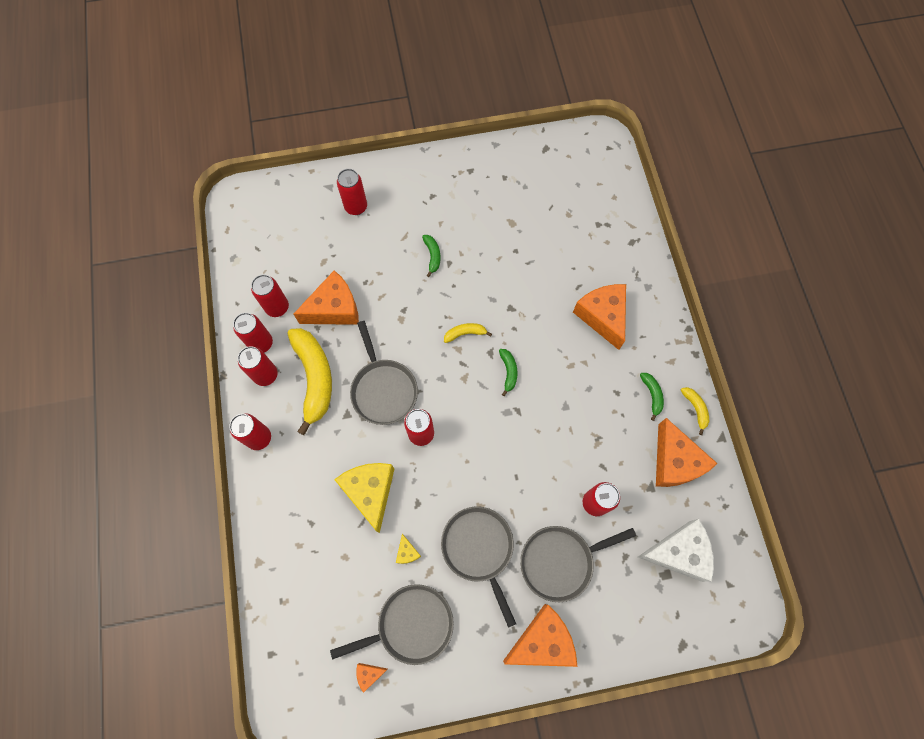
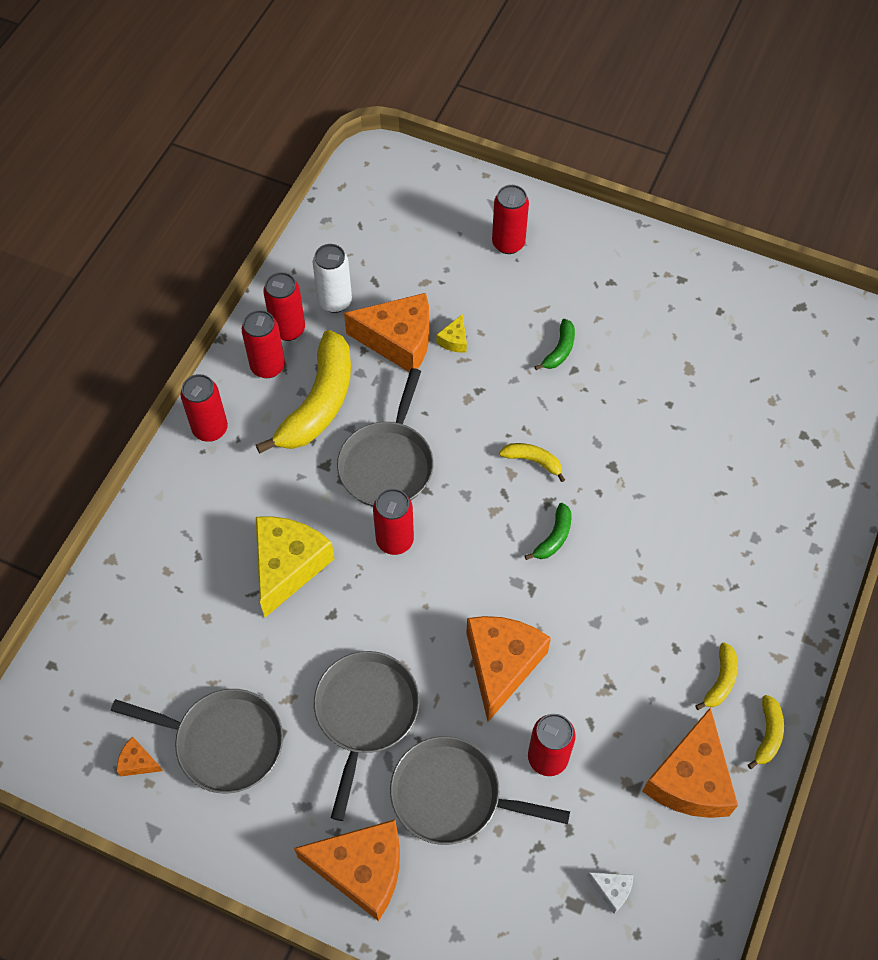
camera: 35 degrees right, 10 degrees down
red can [251,275,289,317] -> white can [313,244,352,313]
yellow cheese [396,534,421,564] -> yellow cheese moved to [437,314,467,353]
orange cheese [573,284,626,350] -> orange cheese moved to [466,616,551,722]
white cheese [638,519,714,582] -> white cheese [587,872,633,913], size x0.43
green banana [640,373,664,421] -> yellow banana [695,642,738,710]

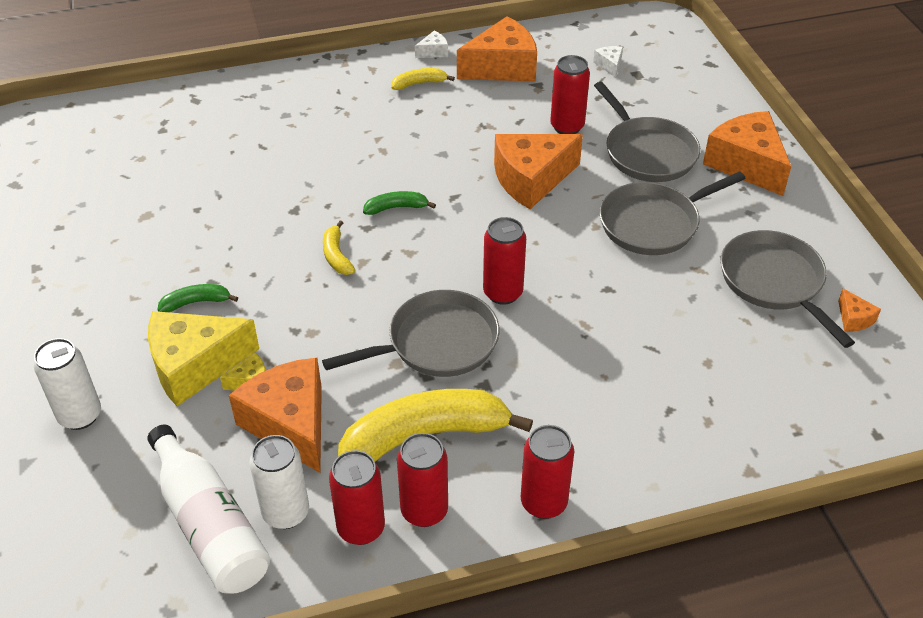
camera: 130 degrees left, 15 degrees down
yellow cheese [256,516,335,617] -> yellow cheese moved to [148,311,259,406]
red can [492,185,529,254] -> white can [34,338,101,430]
yellow banana [748,695,784,769] -> white cheese [415,31,448,58]
none -> white bottle [148,425,270,594]

